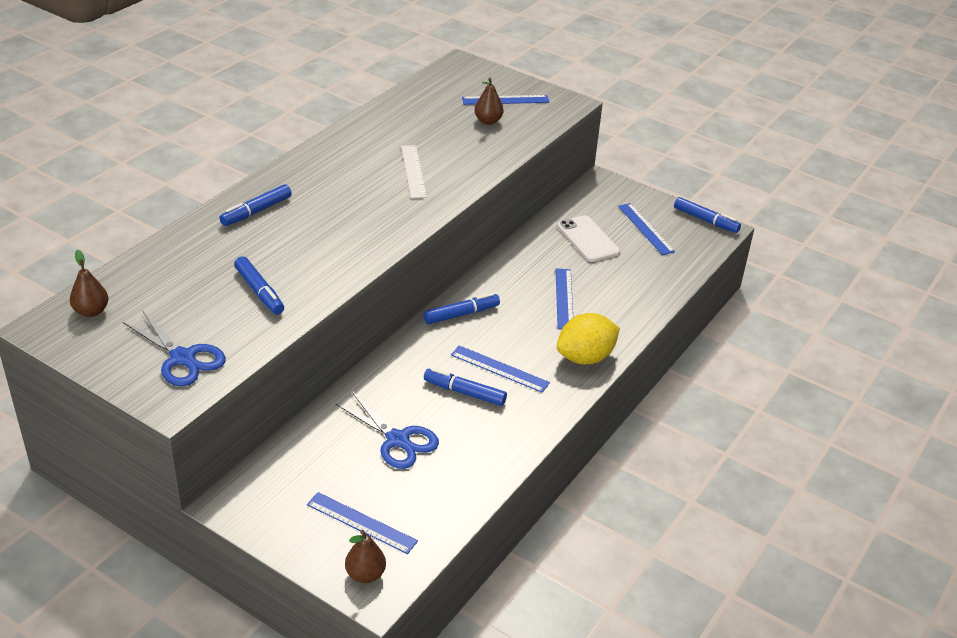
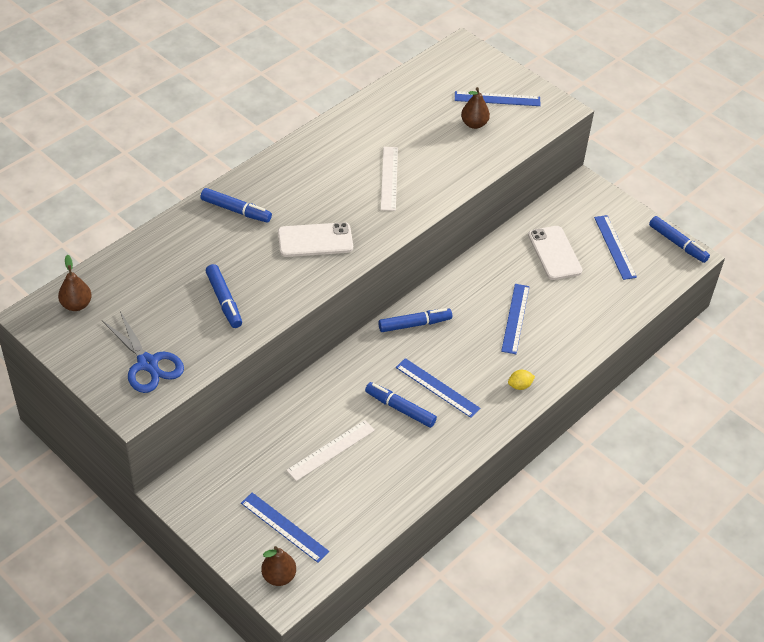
camera: 10 degrees right, 10 degrees up
blue marker [219,184,292,226] -> blue marker turned 120 degrees counterclockwise [201,188,272,223]
blue scissors [335,392,439,469] -> white ruler [286,420,375,481]
yellow lemon [557,313,620,364] -> yellow lemon [508,370,535,390], size x0.43
none -> white phone [278,222,353,257]

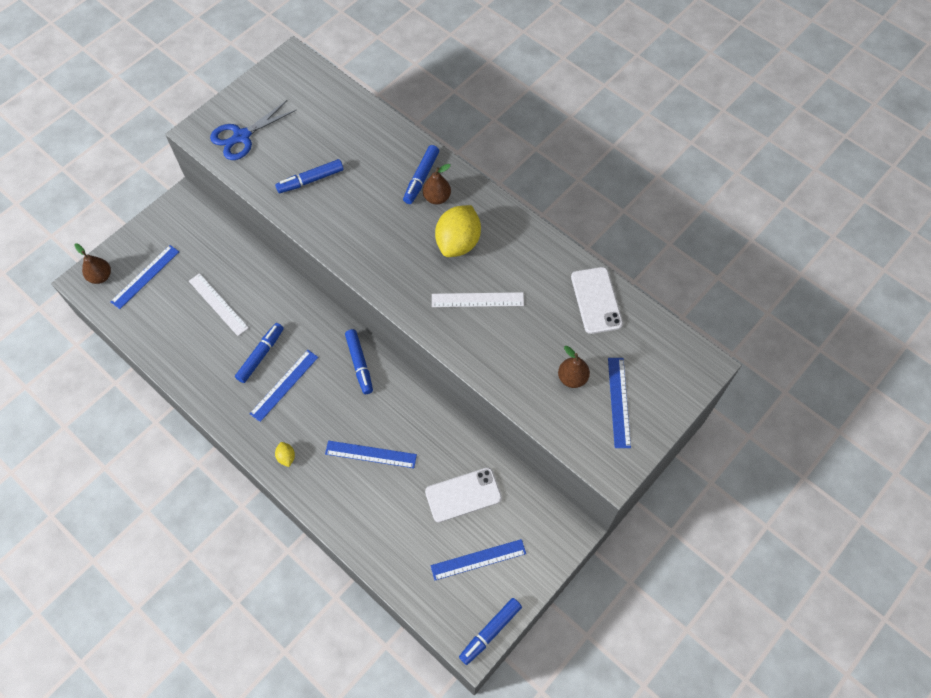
camera: 90 degrees right, 15 degrees up
brown pear [58,255,92,311] -> brown pear moved to [423,164,451,204]
white phone [278,222,353,257] -> white phone moved to [571,267,623,334]
none -> yellow lemon [435,205,481,257]

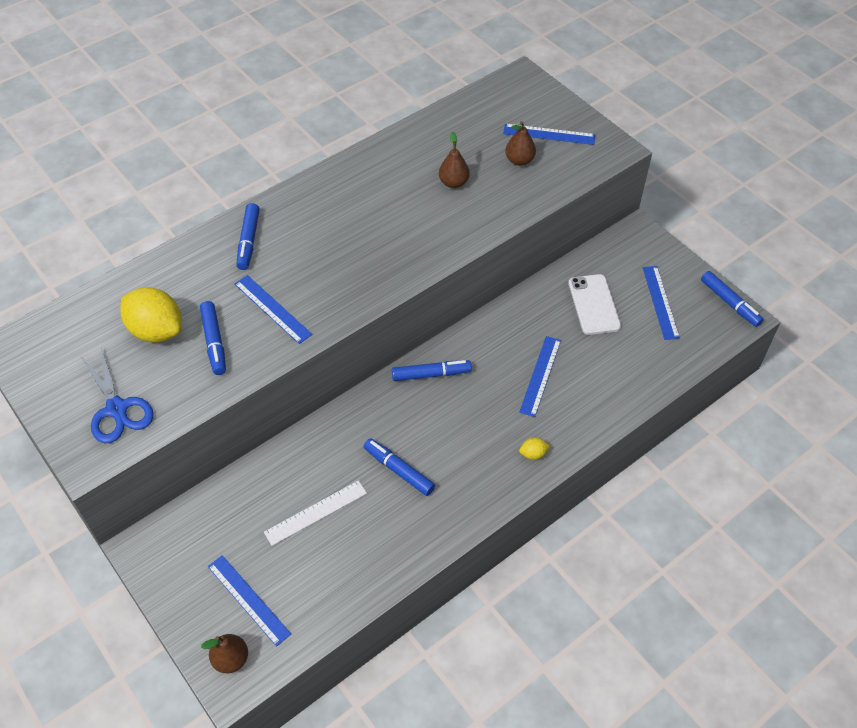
camera: 80 degrees left, 10 degrees down
blue ruler [250,350,318,422] -> blue ruler moved to [234,275,312,344]
blue marker [403,145,439,204] -> blue marker turned 60 degrees clockwise [236,203,260,270]
brown pear [423,164,451,204] -> brown pear moved to [439,131,470,188]
white ruler [432,292,524,307] -> none
yellow lemon [435,205,481,257] -> yellow lemon moved to [120,287,182,342]
white phone [571,267,623,334] -> none

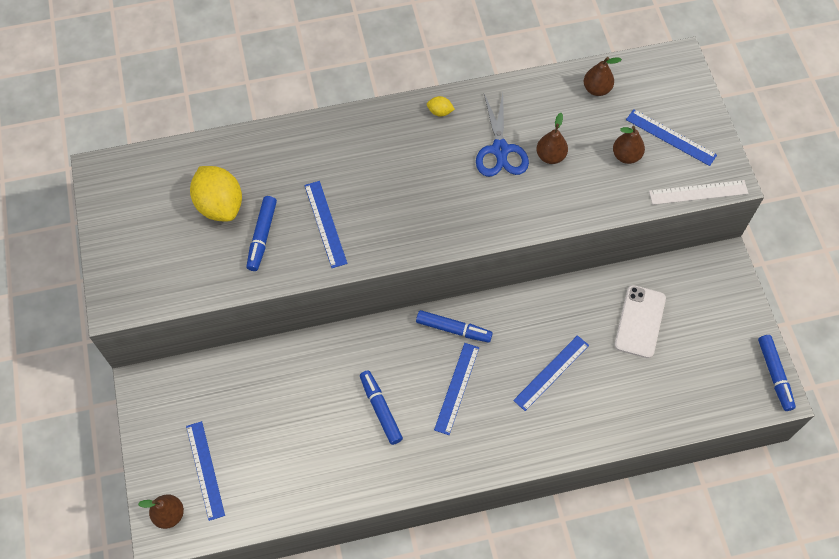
camera: 25 degrees right, 10 degrees up
blue scissors [81,347,154,443] -> blue scissors moved to [476,93,529,177]
blue marker [236,203,260,270] -> none
white ruler [264,481,367,546] -> white ruler moved to [649,180,748,205]
yellow lemon [519,438,550,460] -> yellow lemon moved to [427,96,455,117]
blue ruler [643,266,680,340] -> blue ruler moved to [434,343,479,435]
none -> brown pear [584,57,622,96]

